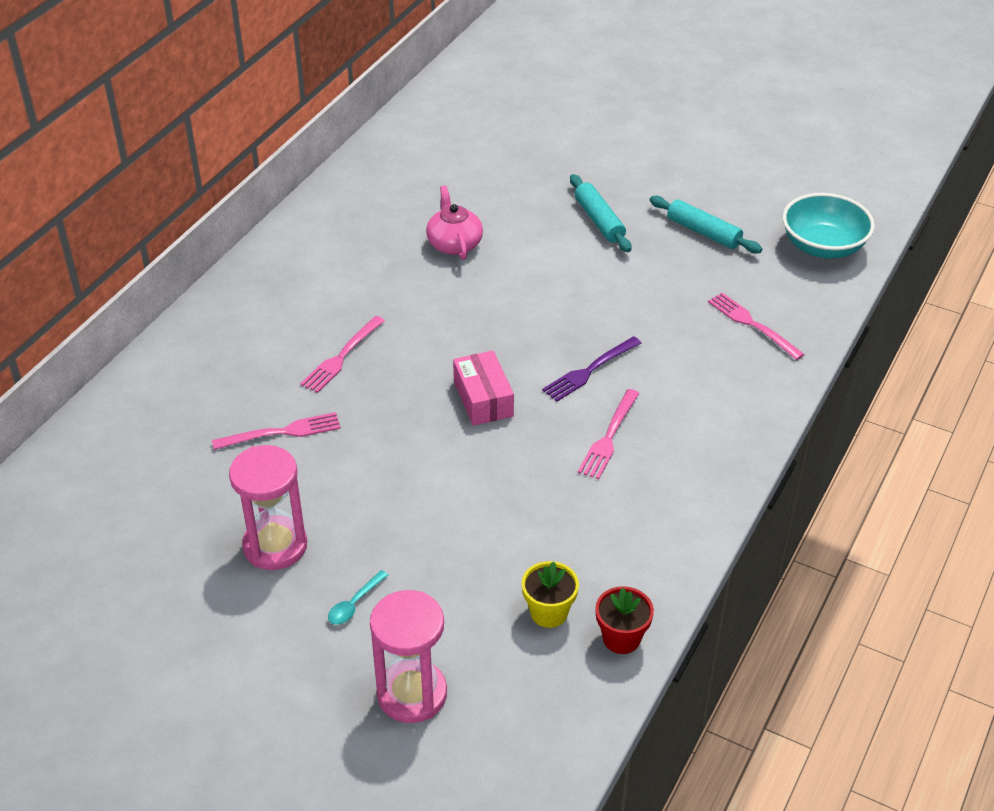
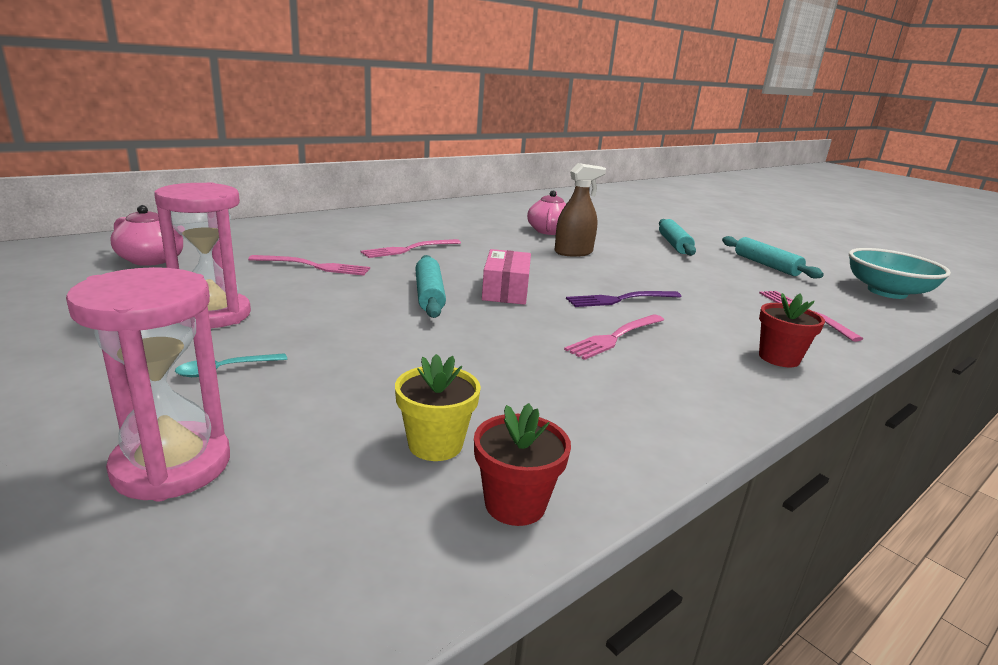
camera: 20 degrees right, 20 degrees down
none -> pink teapot [110,205,183,266]
none -> turquoise rolling pin [415,255,446,318]
none -> brown spray bottle [555,163,606,257]
none -> red flower pot [759,293,825,368]

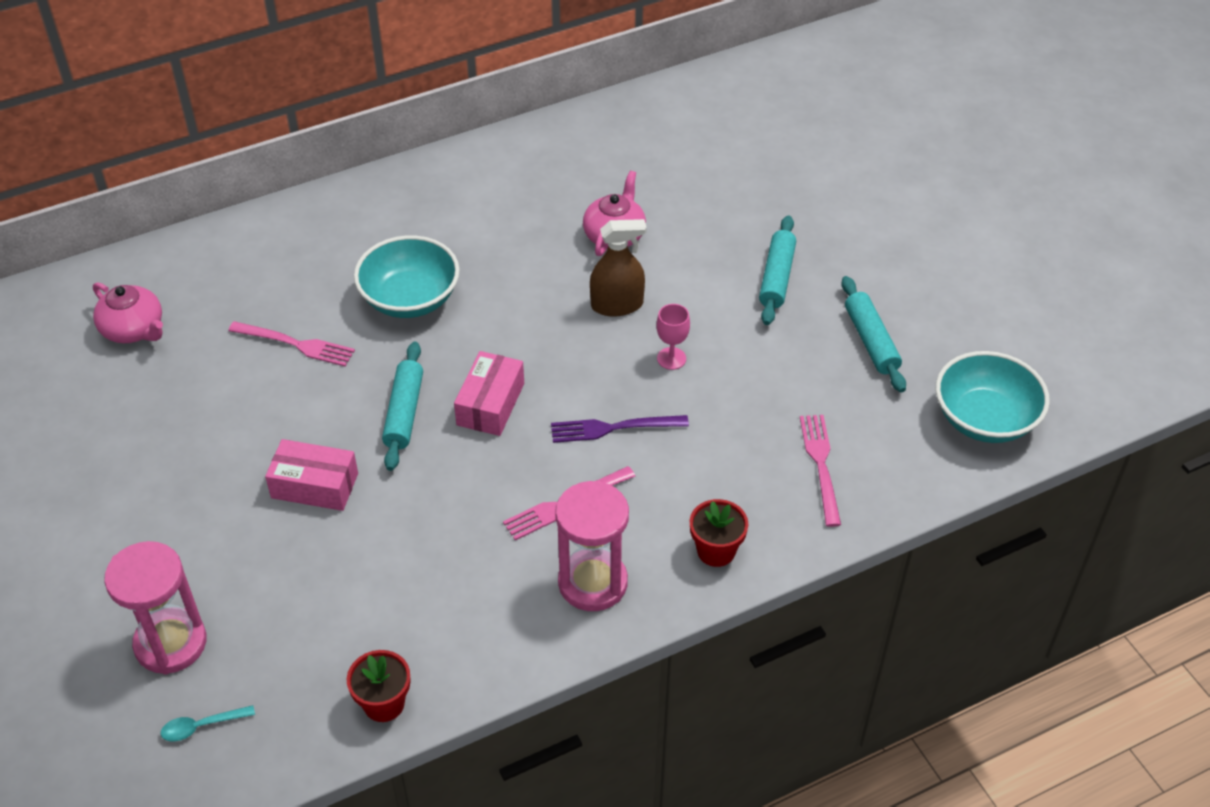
camera: 15 degrees right, 25 degrees up
pink hourglass [155,182,251,328] -> pink hourglass moved to [555,480,629,611]
turquoise spoon [175,353,287,377] -> turquoise spoon moved to [161,705,255,741]
pink fork [360,239,461,258] -> turquoise bowl [354,235,460,318]
yellow flower pot [395,354,481,461] -> none
none -> pink box [265,439,358,511]
none -> pink goblet [656,304,690,370]

